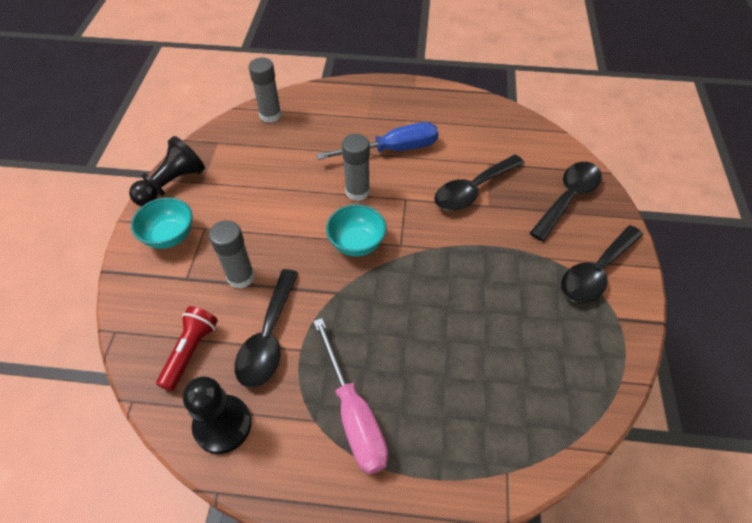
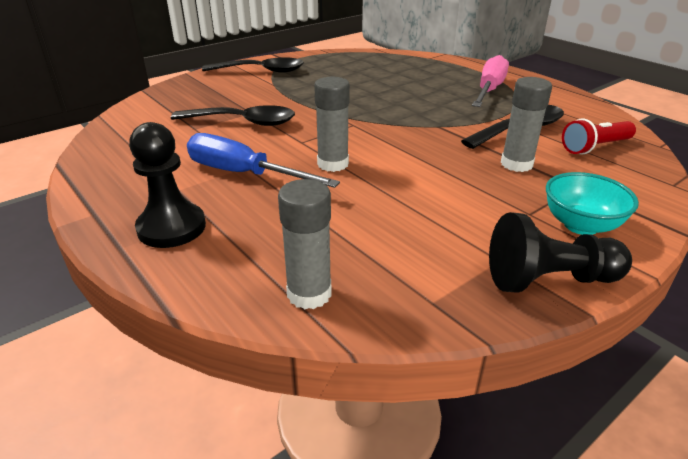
camera: 135 degrees left, 20 degrees down
black pawn [183,376,252,454] -> black pawn moved to [129,122,206,248]
turquoise bowl [326,205,387,256] -> none
black spoon [530,162,602,242] -> none

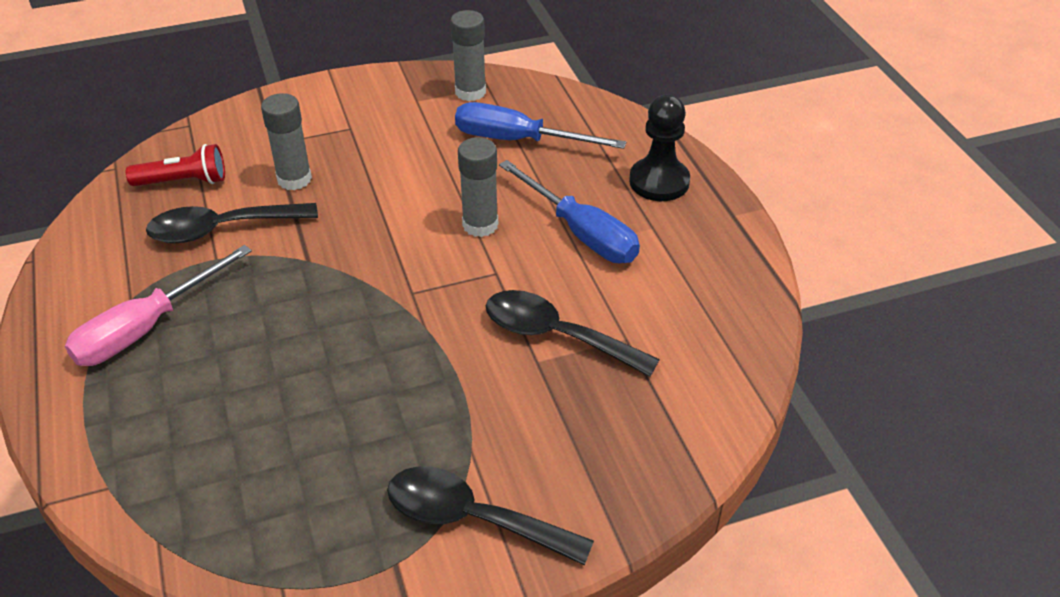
camera: 160 degrees left, 10 degrees up
grey glue stick [278,179,332,309] -> grey glue stick moved to [450,10,486,101]
black pawn [489,212,632,293] -> none
turquoise bowl [546,172,639,235] -> none
none -> blue screwdriver [455,102,626,149]

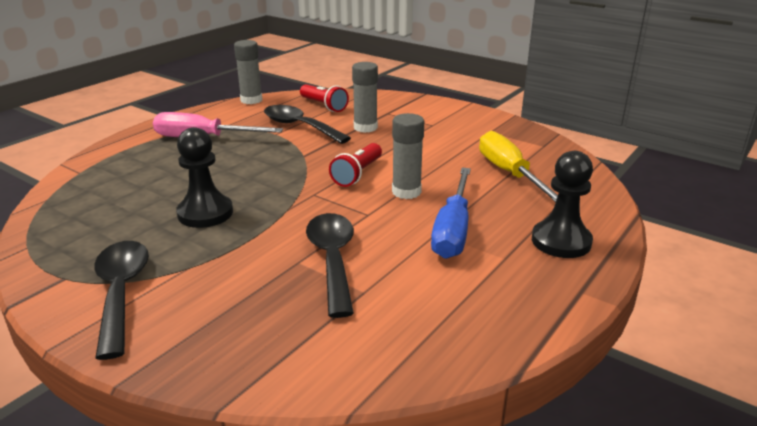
camera: 55 degrees right, 15 degrees down
grey glue stick [450,10,486,101] -> grey glue stick moved to [234,40,262,104]
blue screwdriver [455,102,626,149] -> yellow screwdriver [479,131,558,202]
none -> black pawn [176,127,233,228]
none -> red flashlight [329,143,382,187]

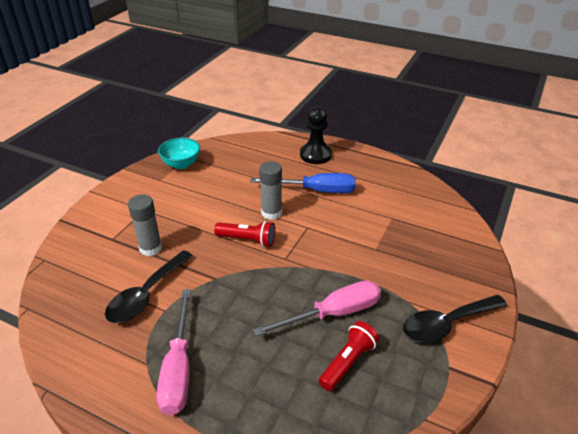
camera: 100 degrees left, 10 degrees up
black pawn [176,127,233,228] -> pink screwdriver [253,280,381,336]
grey glue stick [234,40,262,104] -> none
red flashlight [300,84,349,112] -> red flashlight moved to [319,321,379,391]
black spoon [306,213,354,318] -> none
yellow screwdriver [479,131,558,202] -> none
none -> turquoise bowl [158,138,200,169]

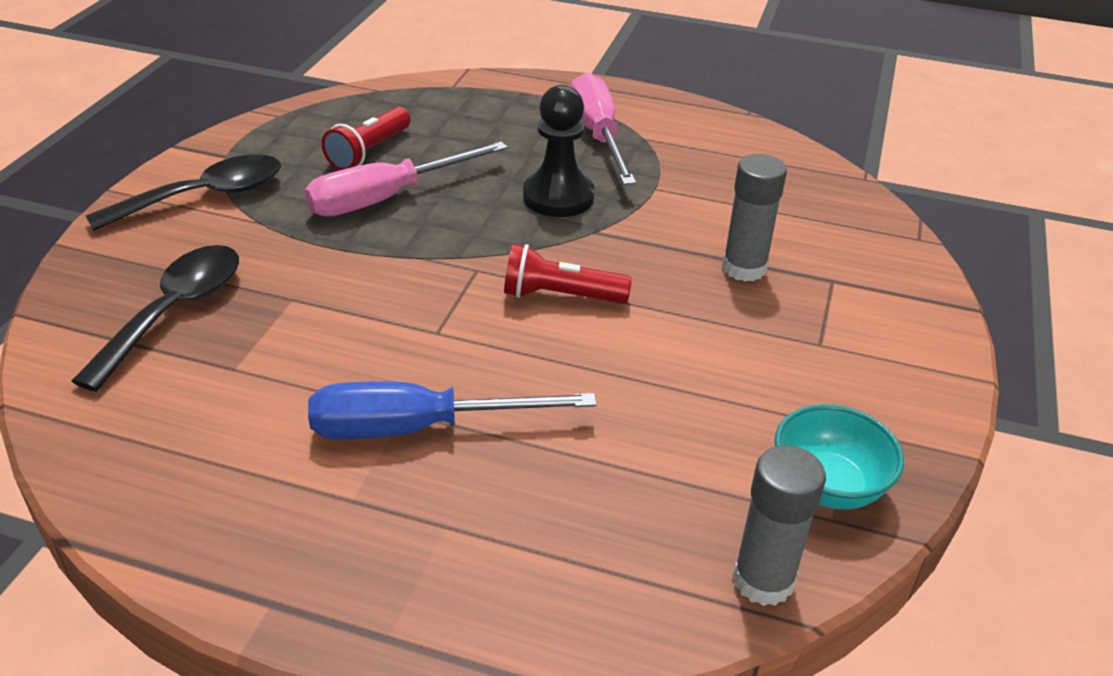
camera: 170 degrees right, 0 degrees up
black spoon [105,250,193,323] -> black spoon moved to [72,245,239,392]
grey glue stick [259,161,282,220] -> grey glue stick moved to [733,445,826,606]
black pawn [300,106,332,164] -> black pawn moved to [523,85,595,217]

